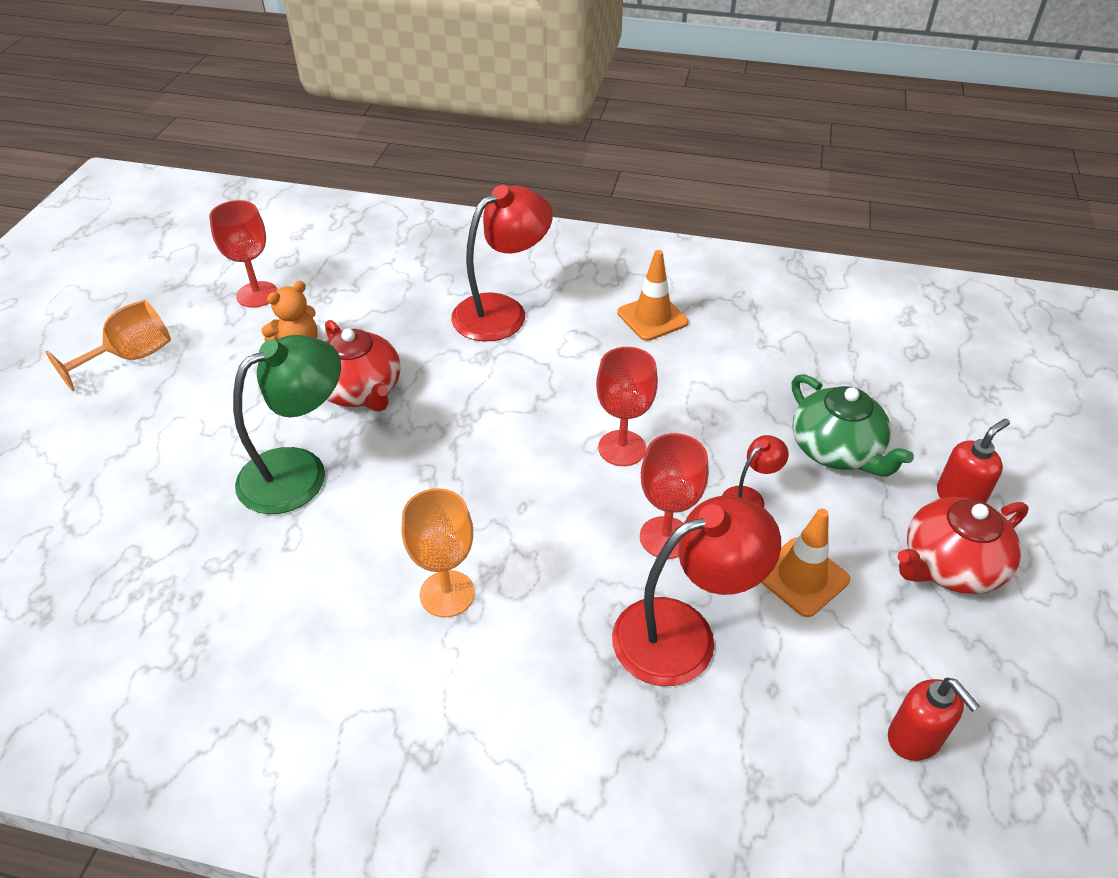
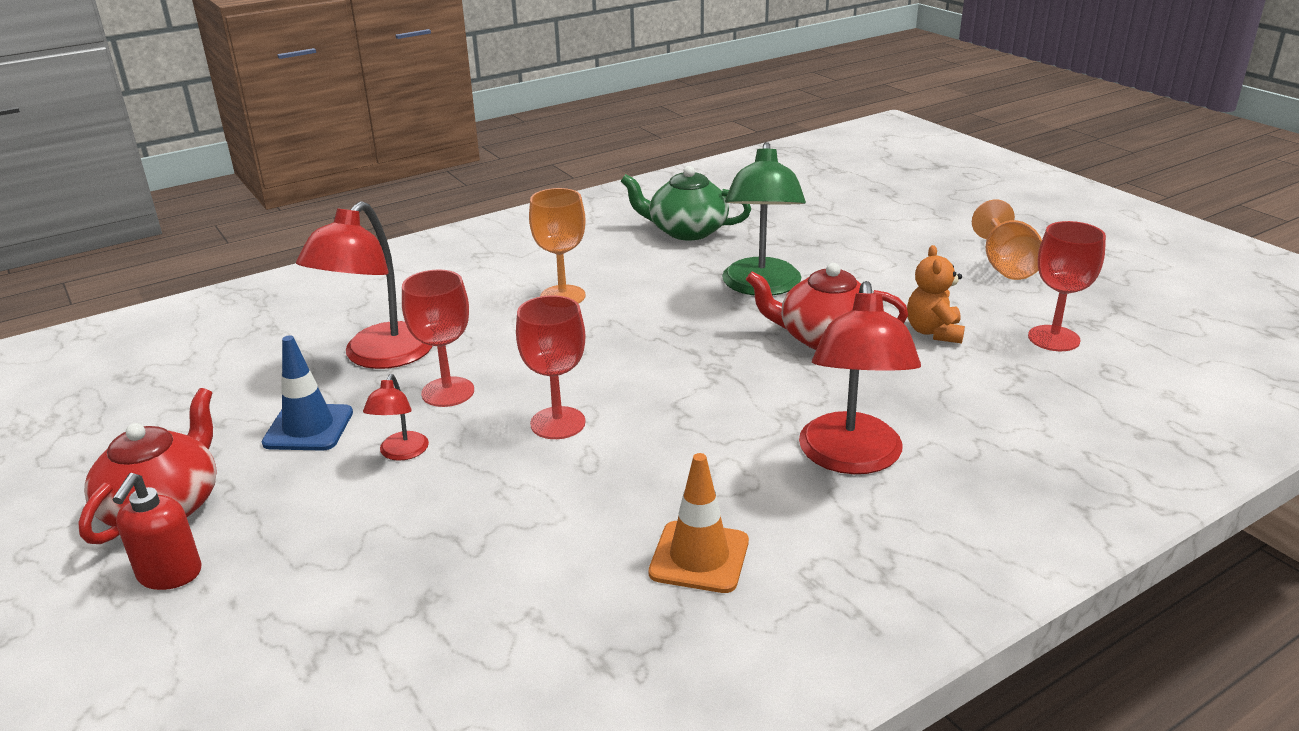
camera: 135 degrees right, 15 degrees down
orange traffic cone [761,509,850,617] -> blue traffic cone [262,335,353,451]
green teapot [792,374,914,477] -> green teapot moved to [620,166,751,241]
red soap dispenser [888,678,980,761] -> none

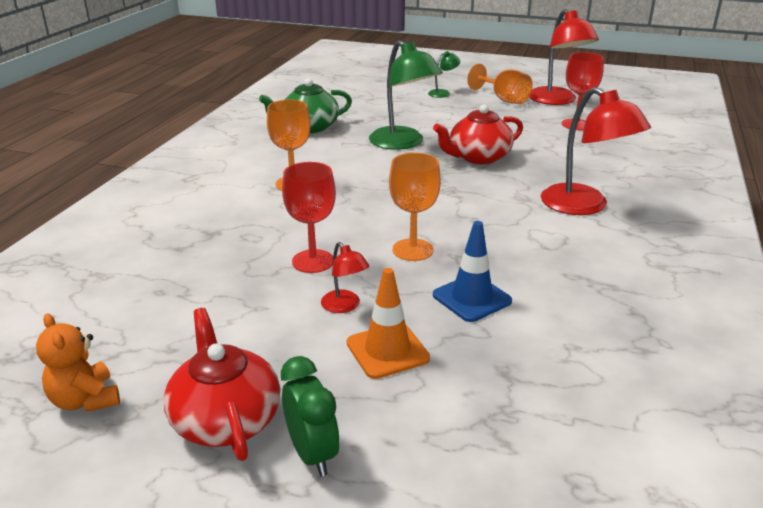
camera: 40 degrees left, 0 degrees up
red soap dispenser [112,473,202,590] -> green clock [281,356,340,476]
blue traffic cone [262,335,353,451] -> blue traffic cone moved to [433,221,512,322]
red lamp [296,201,432,369] -> red lamp moved to [529,9,599,105]
red goblet [516,295,586,439] -> orange goblet [389,153,441,261]
orange traffic cone [649,453,749,593] -> orange traffic cone moved to [347,268,430,379]
orange teddy bear [907,245,965,344] -> orange teddy bear moved to [36,313,120,412]
none -> green lamp [428,51,460,98]

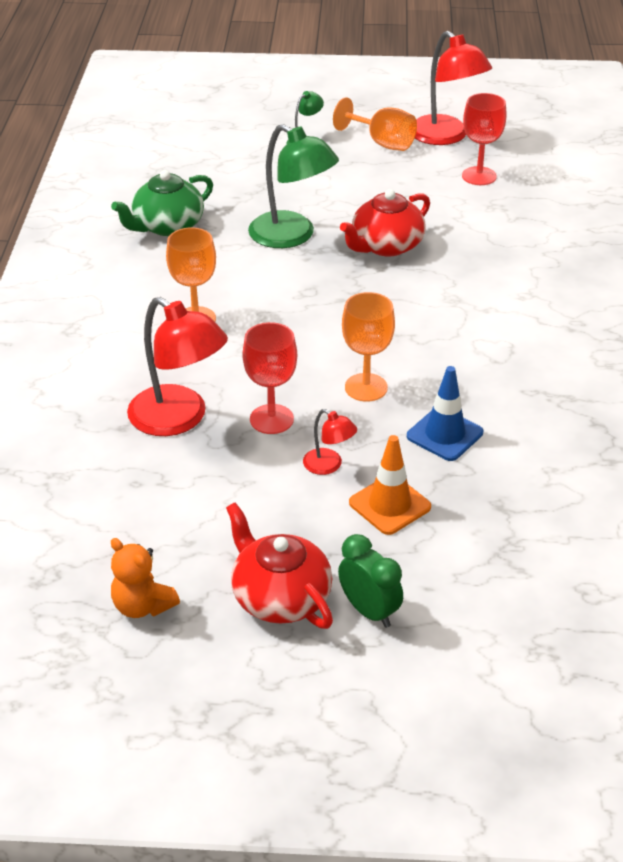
camera: 15 degrees left, 10 degrees up
red lamp [541,87,651,215] -> red lamp moved to [127,297,228,436]

